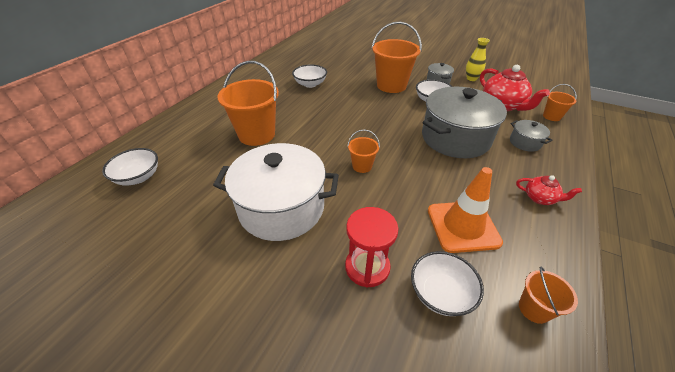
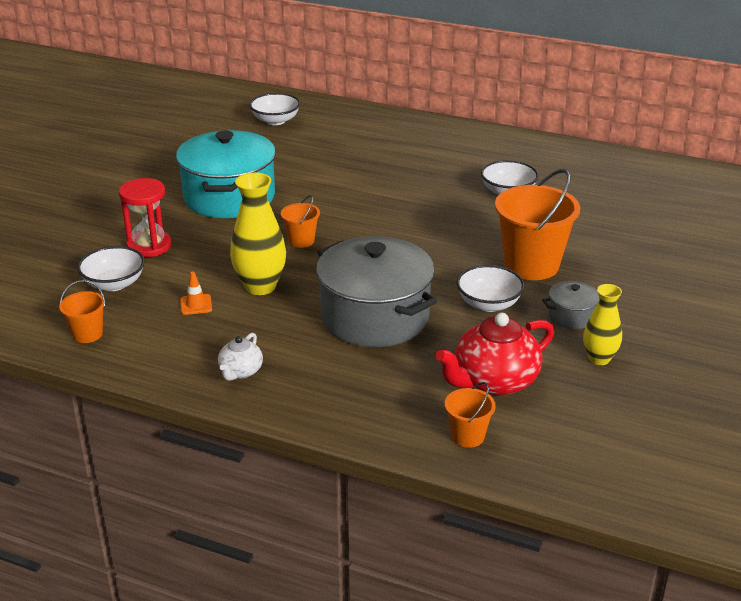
camera: 85 degrees right, 10 degrees down
white pot [213,143,339,241] -> turquoise pot [176,130,276,218]
orange bucket [217,61,279,146] -> none
orange traffic cone [428,167,503,253] -> orange traffic cone [180,272,212,315], size x0.43
grey pot [510,120,552,152] -> none
red teapot [516,175,582,205] -> white teapot [218,333,263,381]
none -> yellow vase [230,173,286,295]

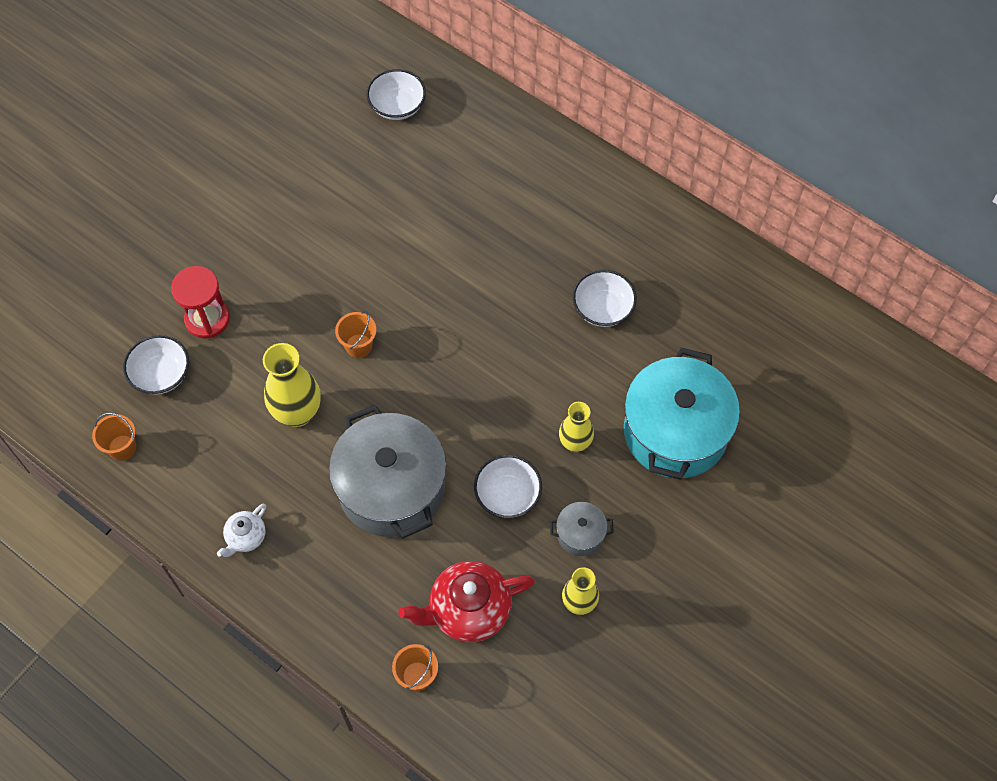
camera: 15 degrees right, 30 degrees up
turquoise pot [176,130,276,218] -> turquoise pot moved to [624,348,740,480]
orange traffic cone [180,272,212,315] -> none
orange bucket [495,169,580,280] -> yellow vase [559,402,594,452]

